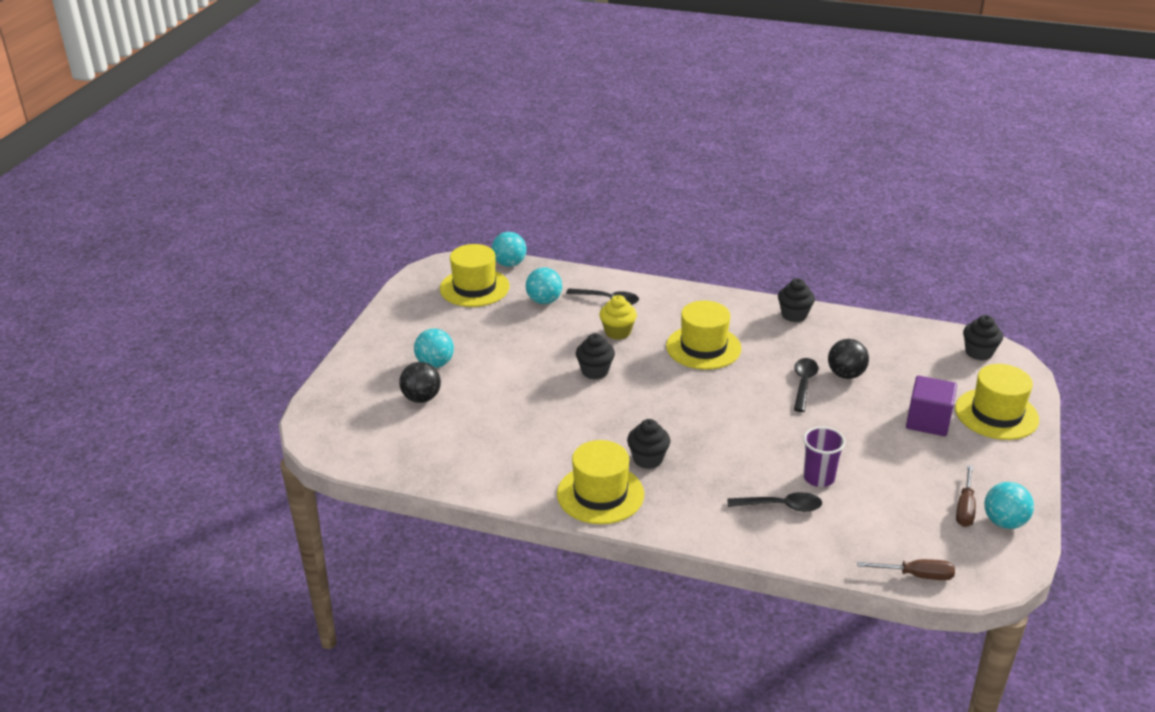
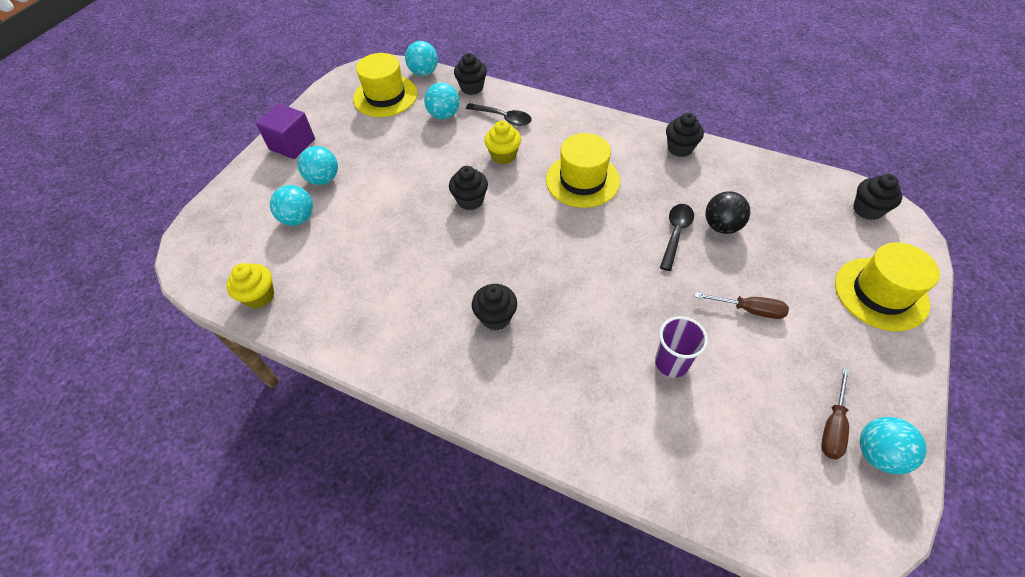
camera: 10 degrees right, 20 degrees up
black ball [399,362,441,403] -> turquoise ball [270,185,313,226]
yellow hat [557,440,644,524] -> none
black spoon [727,492,822,512] -> none
brown screwdriver [857,559,955,580] -> brown screwdriver moved to [695,292,789,319]
purple cube [906,376,957,436] -> purple cube moved to [256,104,315,159]
none -> yellow cupcake [226,263,274,309]
none -> black cupcake [454,53,487,95]

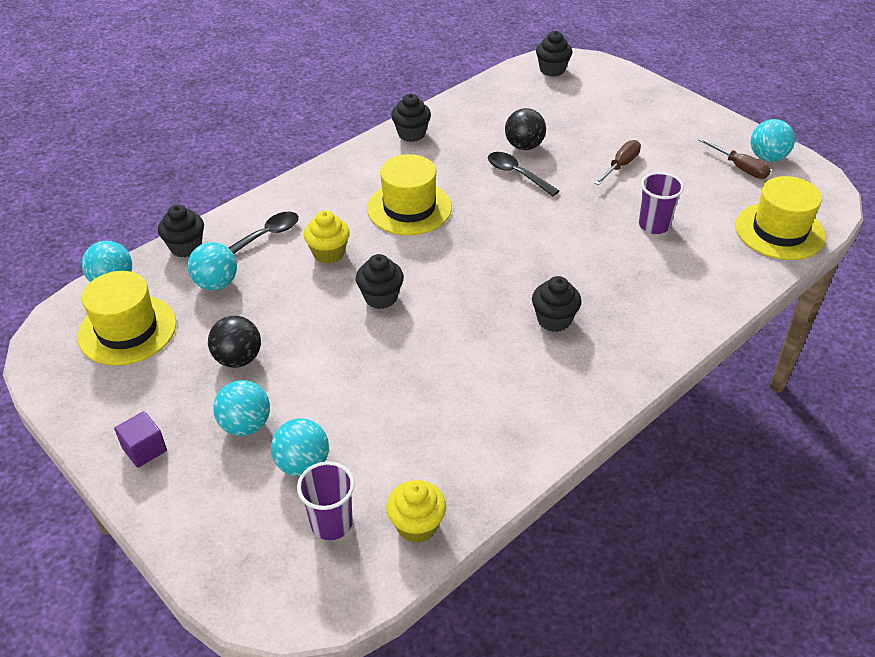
camera: 70 degrees left, 10 degrees down
purple cube [256,104,315,159] -> purple cube [114,411,167,468], size x0.63
yellow hat [835,242,940,331] -> yellow hat moved to [735,176,826,260]
none -> black ball [208,316,261,368]
none -> purple cup [297,461,355,540]

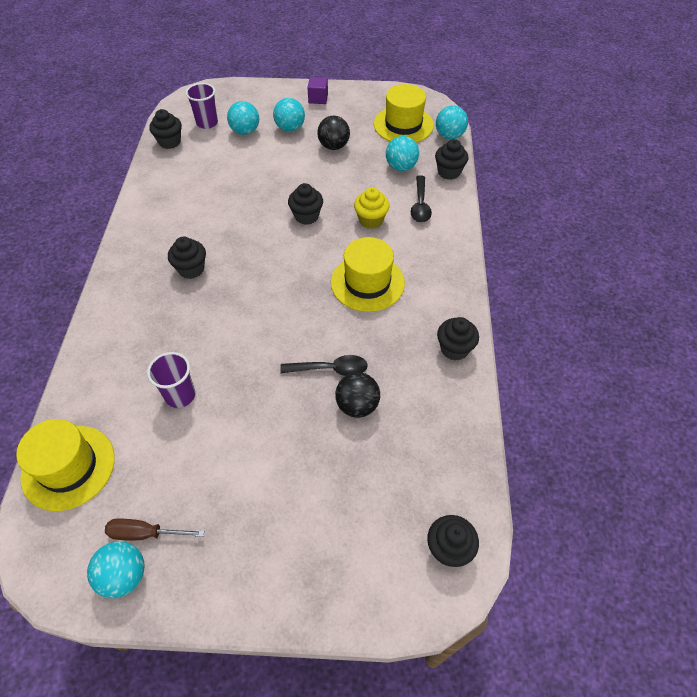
camera: 135 degrees right, 10 degrees up
yellow cupcake [386,480,446,543] -> black cupcake [149,109,182,149]
brown screwdriver [594,140,641,185] -> none

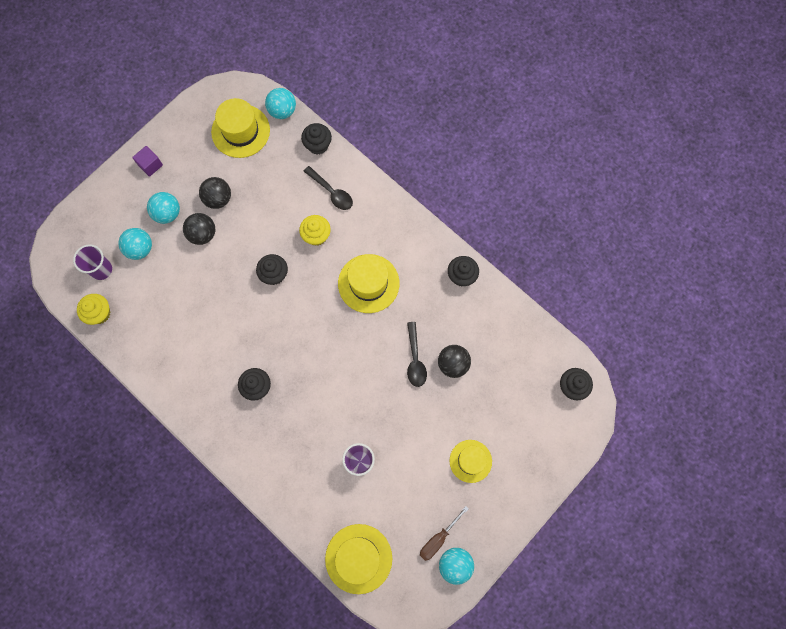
camera: 50 degrees left, 20 degrees up
black cupcake [149,109,182,149] -> yellow cupcake [77,294,110,325]
black spoon [280,355,368,376] -> black spoon turned 135 degrees clockwise [407,322,427,387]
turquoise ball [386,136,419,171] -> none
none -> black ball [183,213,215,245]
none -> yellow hat [450,440,492,483]

